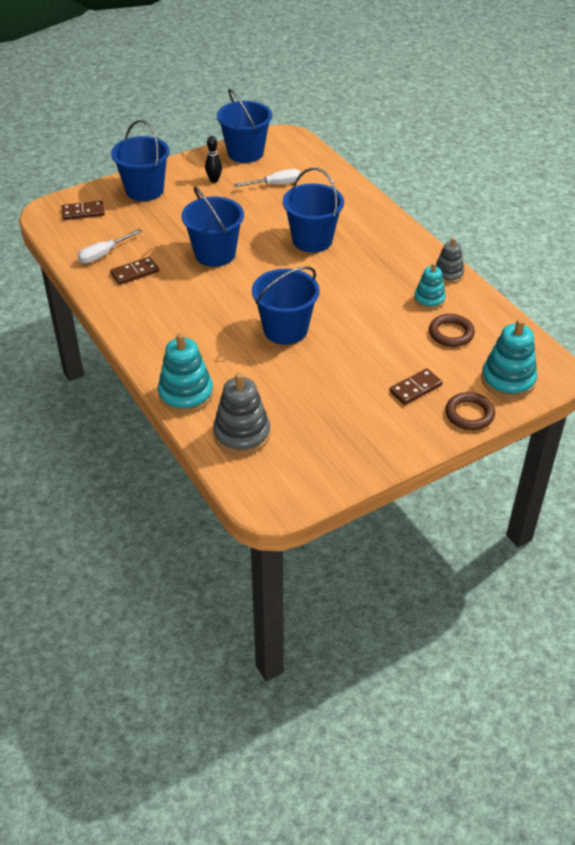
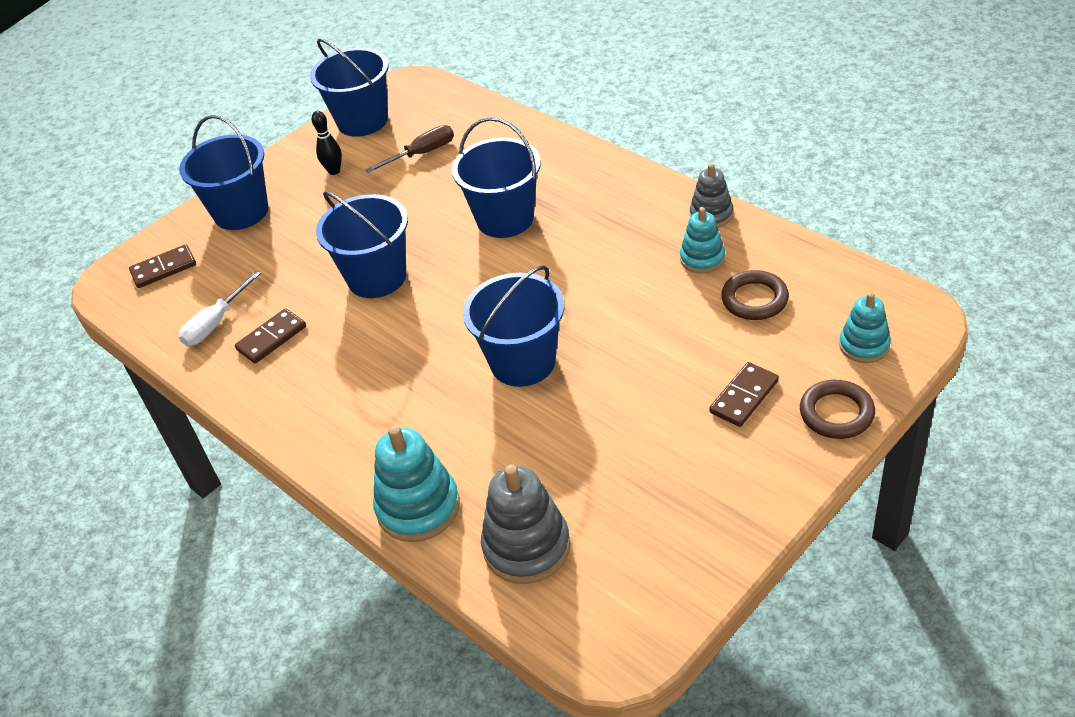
camera: 10 degrees left, 0 degrees up
white screwdriver [234,169,301,187] -> brown screwdriver [365,125,454,173]
turquoise stacking toy [481,319,537,399] -> turquoise stacking toy [839,292,891,363], size x0.62

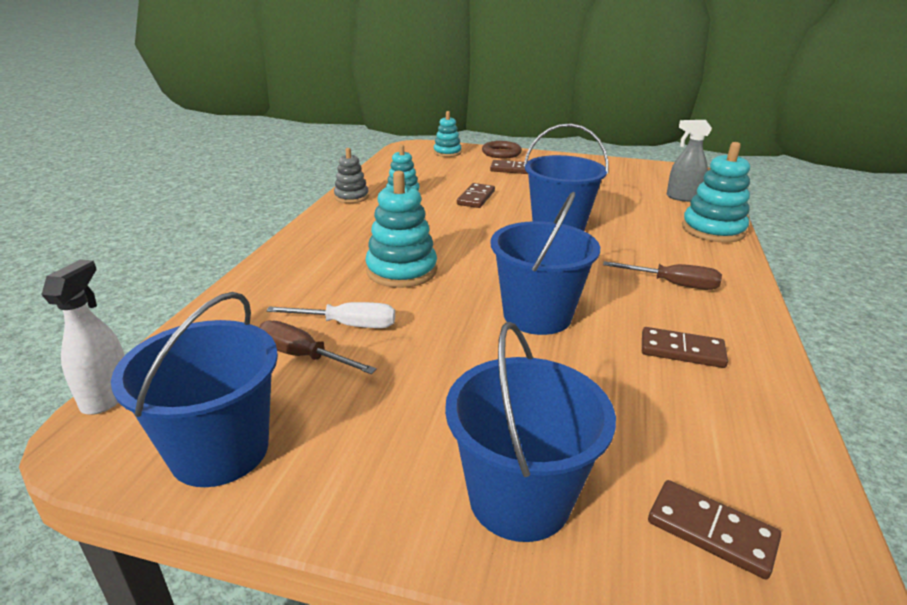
camera: 125 degrees left, 15 degrees down
white screwdriver [179,271,261,346] -> white screwdriver moved to [266,302,395,328]
black bowling pin [312,111,342,175] -> none
blue bucket [452,117,541,238] -> turquoise stacking toy [366,171,437,288]
grey stacking toy [481,464,571,584] -> grey spray bottle [667,120,712,202]
brown ring [721,270,789,320] -> none
none -> white spray bottle [41,259,125,415]
none -> brown domino [457,183,495,208]
none -> brown screwdriver [603,261,722,290]

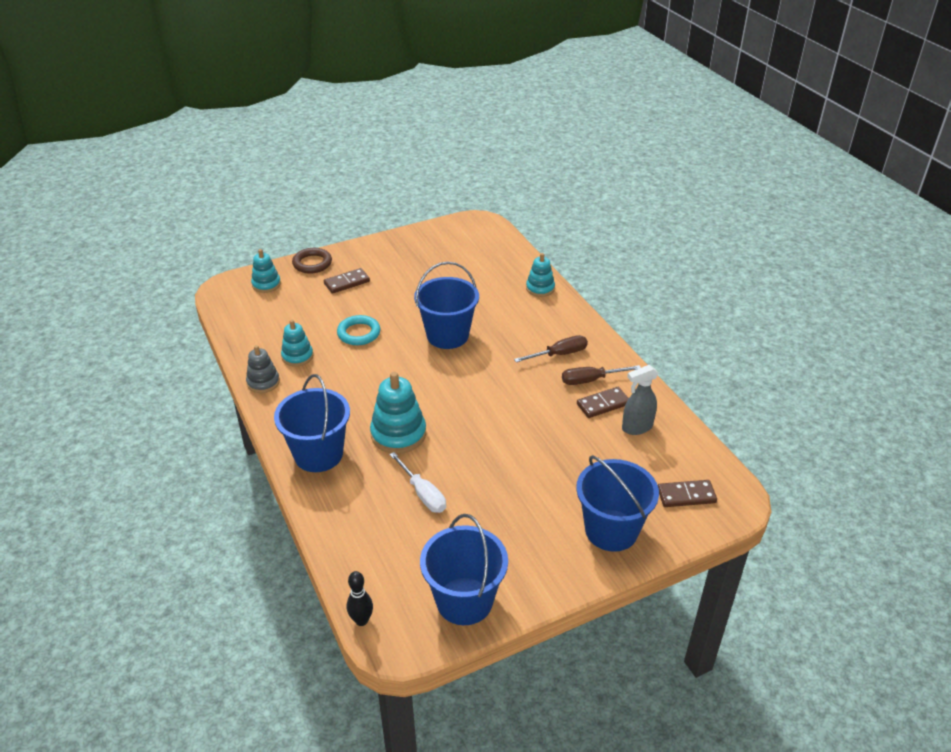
camera: 40 degrees left, 10 degrees up
white spray bottle [41,259,125,415] -> black bowling pin [347,571,373,626]
brown screwdriver [259,320,377,374] -> brown screwdriver moved to [562,365,641,385]
white screwdriver [266,302,395,328] -> white screwdriver turned 90 degrees clockwise [389,452,446,513]
brown domino [457,183,495,208] -> turquoise ring [337,315,380,345]
blue bucket [491,192,600,335] -> blue bucket moved to [274,374,350,472]
grey spray bottle [667,120,712,202] -> grey spray bottle moved to [622,365,658,435]
turquoise stacking toy [682,142,750,243] -> turquoise stacking toy [526,253,555,297], size x0.62

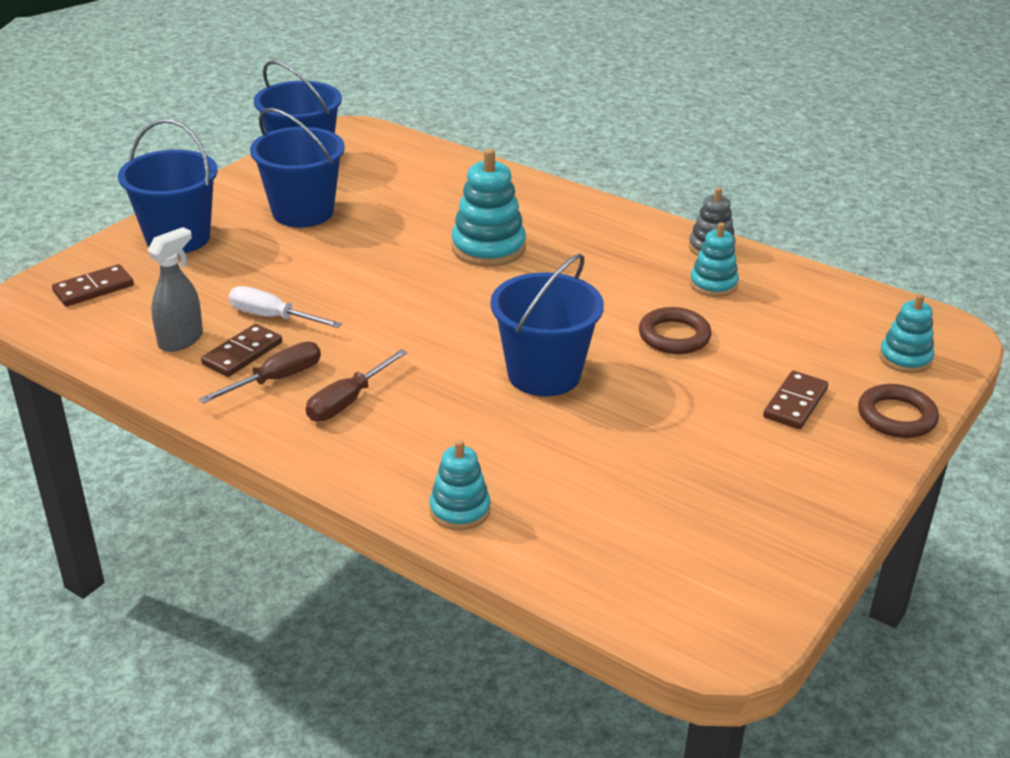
camera: 150 degrees right, 5 degrees down
blue bucket [274,374,350,472] -> blue bucket moved to [250,108,345,227]
turquoise ring [337,315,380,345] -> brown ring [639,307,712,354]
black bowling pin [347,571,373,626] -> none
white screwdriver [389,452,446,513] -> white screwdriver moved to [228,286,342,328]

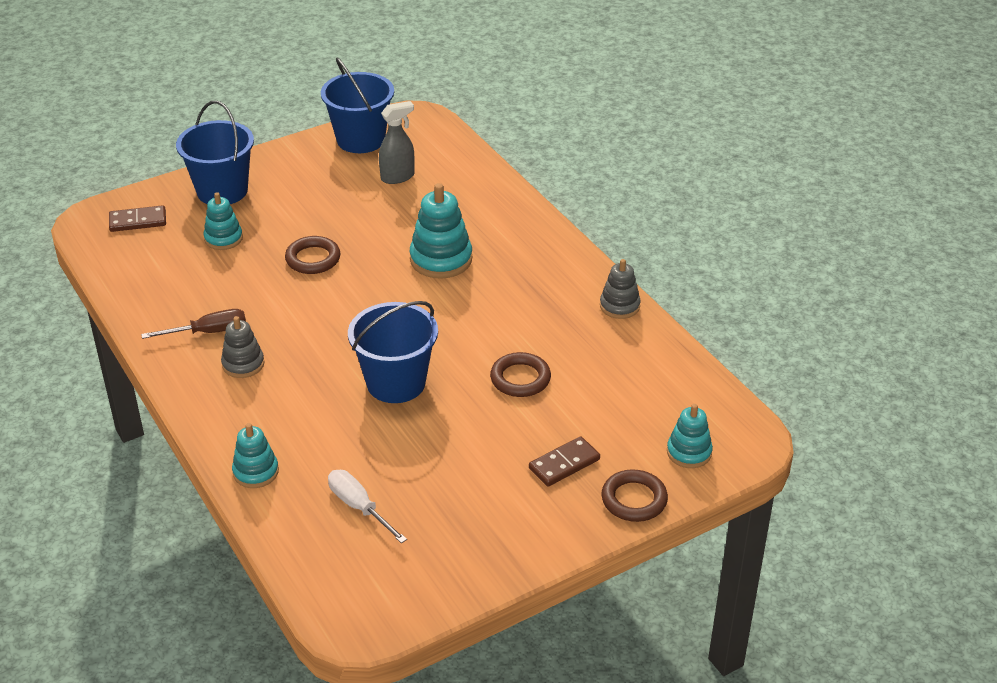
camera: 25 degrees right, 5 degrees up
grey spray bottle [147,227,203,352] -> grey spray bottle moved to [379,101,415,184]
brown domino [201,324,282,377] -> none
white screwdriver [228,286,342,328] -> white screwdriver moved to [328,470,407,543]
blue bucket [250,108,345,227] -> none
brown screwdriver [306,349,407,422] -> grey stacking toy [221,316,264,378]
turquoise stacking toy [690,222,739,297] -> turquoise stacking toy moved to [204,192,243,250]
none -> brown ring [285,236,340,274]

